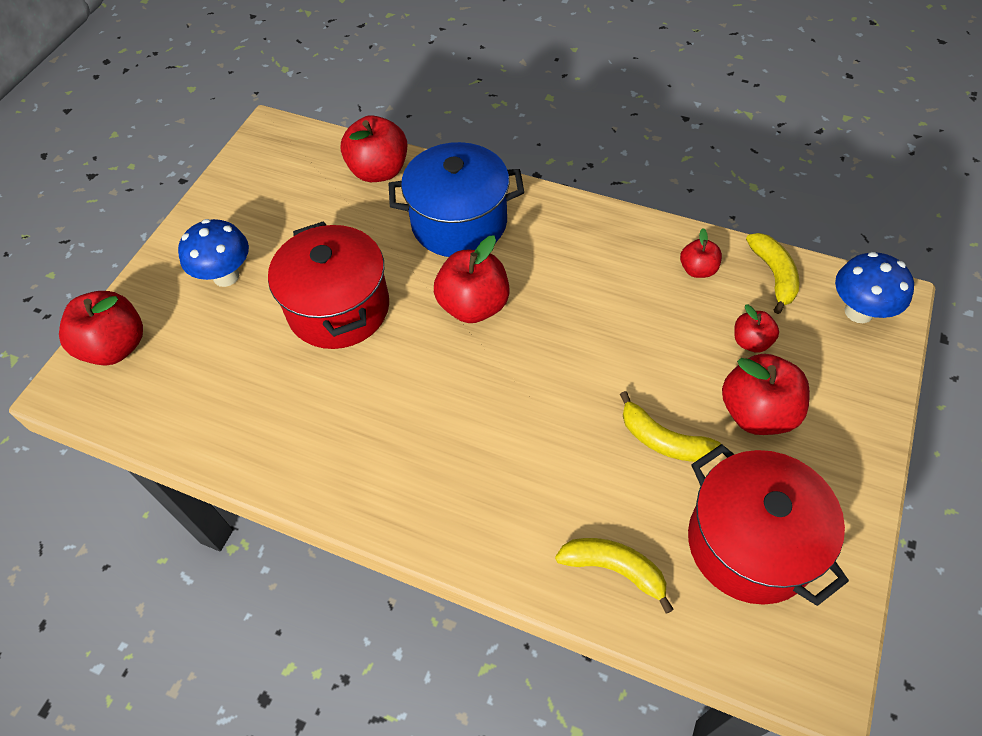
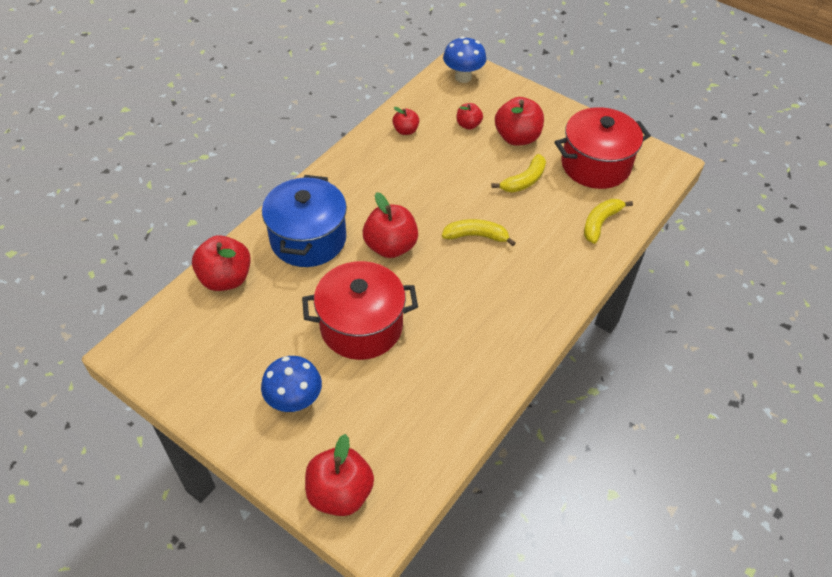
camera: 80 degrees left, 5 degrees down
yellow banana [746,233,800,314] -> yellow banana moved to [442,219,516,246]

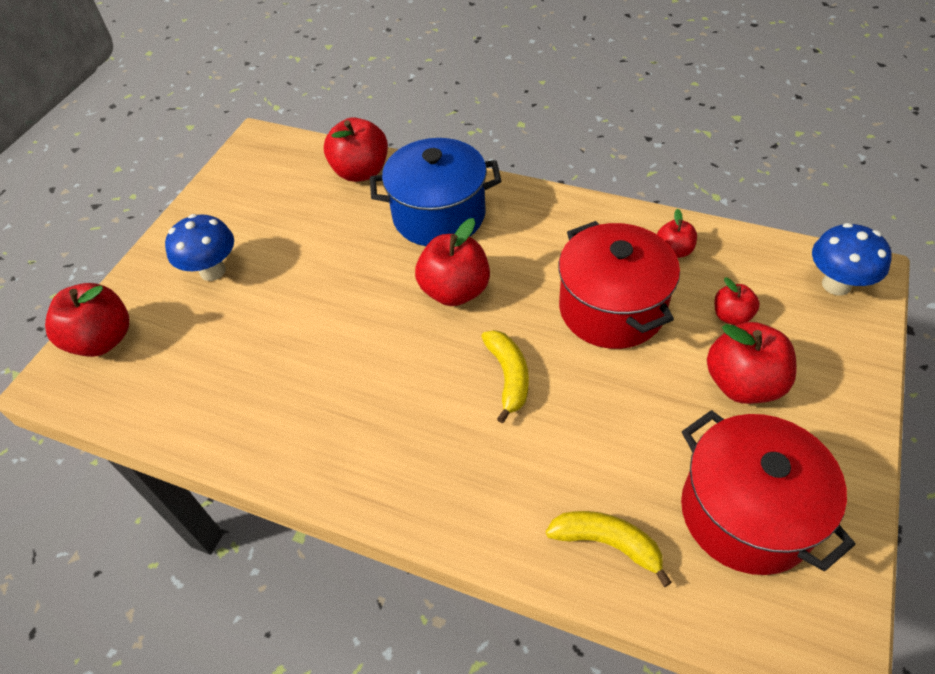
camera: 80 degrees right, 0 degrees up
red pot [302,261,418,360] -> red pot moved to [559,221,680,349]
yellow banana [492,154,546,193] -> none

